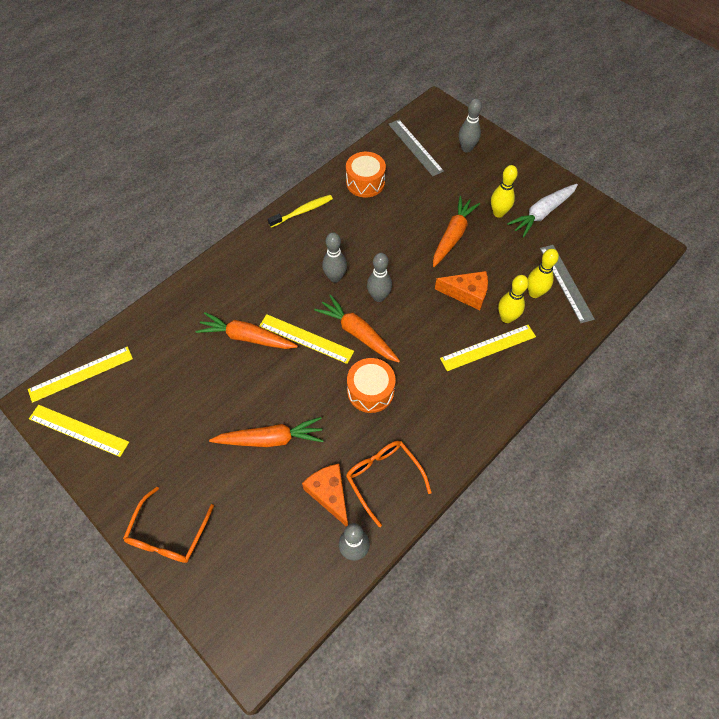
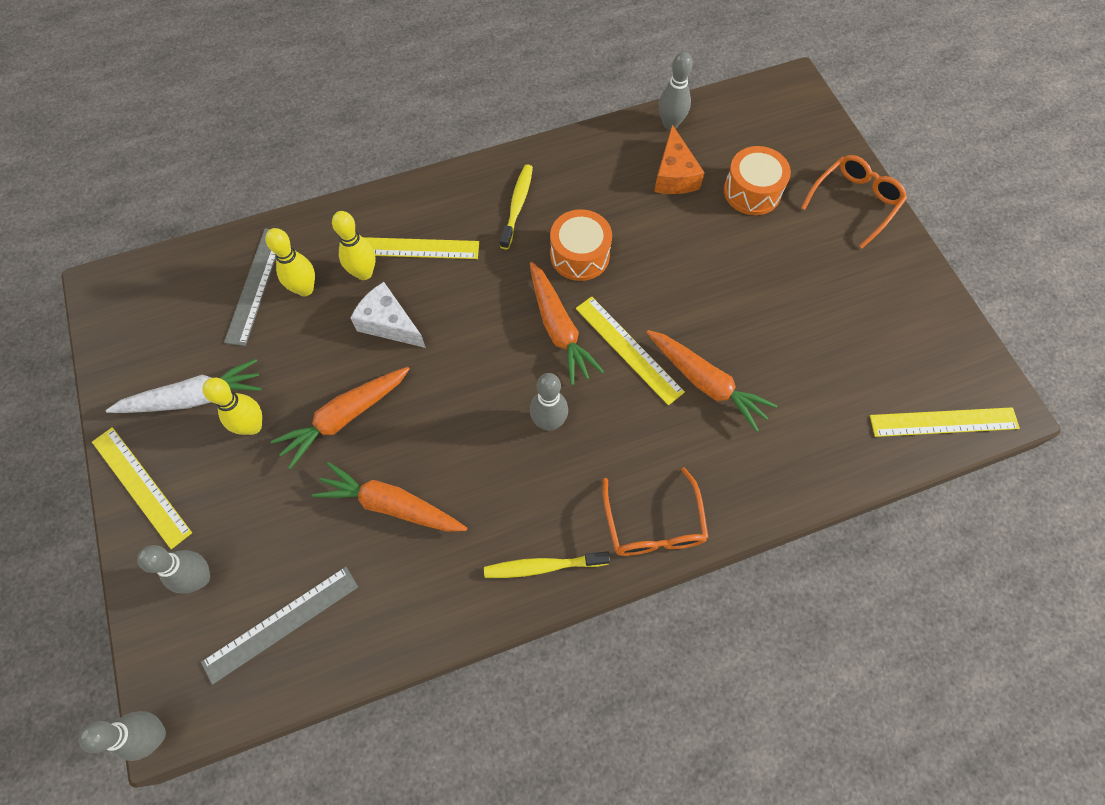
camera: 155 degrees left, 5 degrees up
yellow ruler [29,405,129,457] -> yellow ruler moved to [92,427,192,549]
orange carrot [209,417,324,447] -> orange carrot moved to [312,462,467,532]
orange drum [346,152,386,197] -> orange drum moved to [724,146,791,215]
orange glasses [346,441,432,527] -> orange glasses moved to [603,467,708,556]
grey bowling pin [367,253,392,302] -> grey bowling pin moved to [79,711,166,761]
grey ruler [388,120,444,176] -> grey ruler turned 60 degrees clockwise [201,567,358,685]
orange cheese [435,271,488,310] -> white cheese [350,282,426,348]
none -> yellow toothbrush [500,164,533,249]

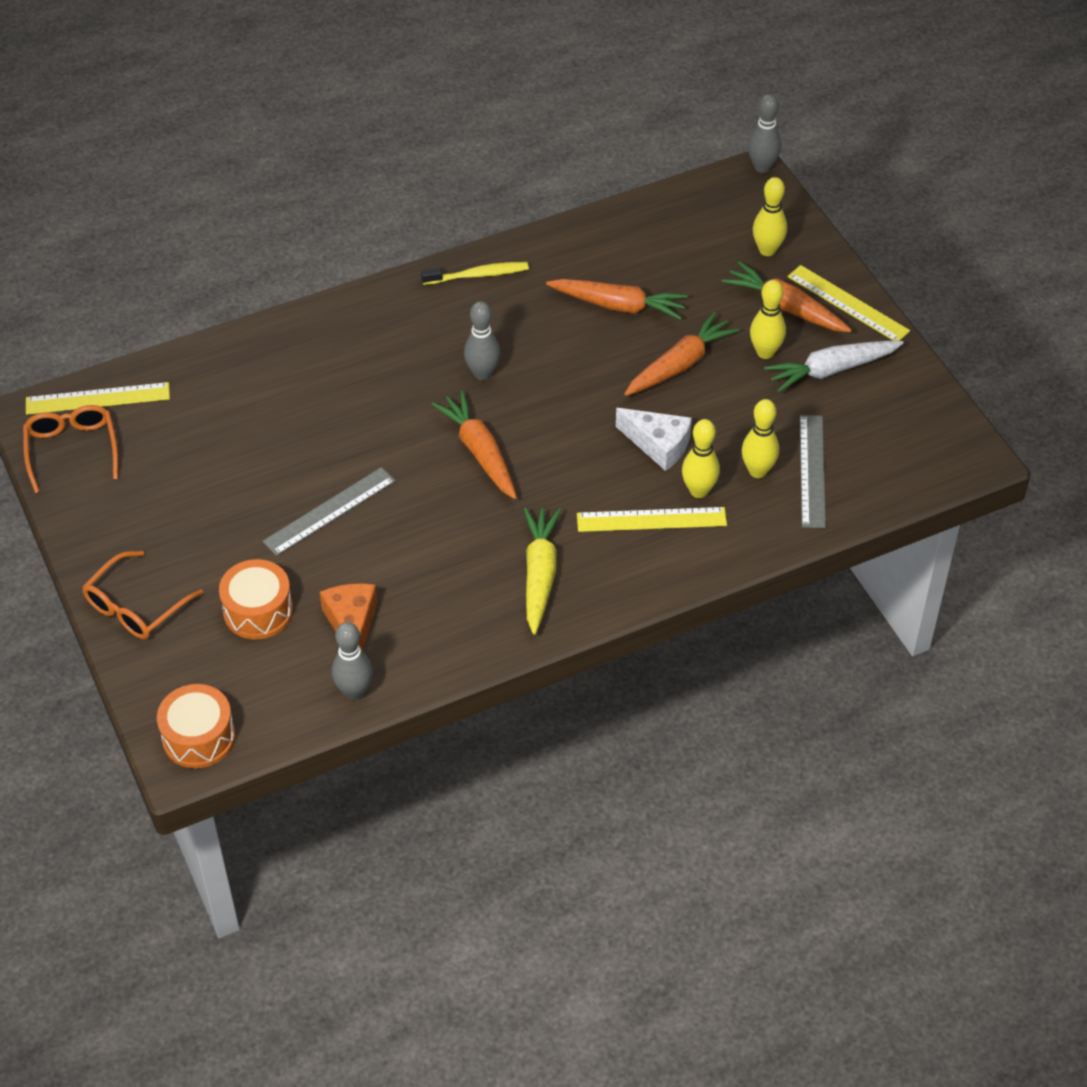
camera: 175 degrees right, 15 degrees down
grey bowling pin [137,545,210,594] -> yellow bowling pin [753,177,787,256]
grey ruler [201,567,358,685] -> grey ruler moved to [262,467,395,556]
yellow toothbrush [500,164,533,249] -> yellow carrot [524,507,561,635]
orange drum [550,210,612,281] -> orange drum moved to [157,684,235,768]
yellow ruler [576,296,685,405] -> none
orange glasses [603,467,708,556] -> orange glasses moved to [23,405,118,493]
orange carrot [646,330,778,432] -> orange carrot moved to [721,261,852,332]

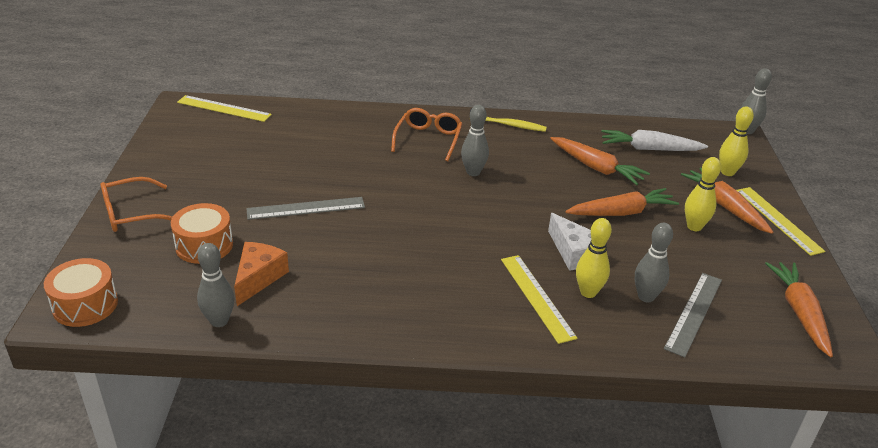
camera: 25 degrees right, 15 degrees down
orange glasses [23,405,118,493] -> orange glasses moved to [391,108,463,161]
orange carrot [431,390,517,499] -> orange carrot moved to [765,262,833,357]
yellow carrot [524,507,561,635] -> none
yellow ruler [577,507,727,532] -> yellow ruler turned 45 degrees clockwise [501,255,578,344]
yellow bowling pin [741,399,779,478] -> grey bowling pin [635,223,673,302]
white carrot [764,341,904,392] -> white carrot moved to [601,130,708,151]

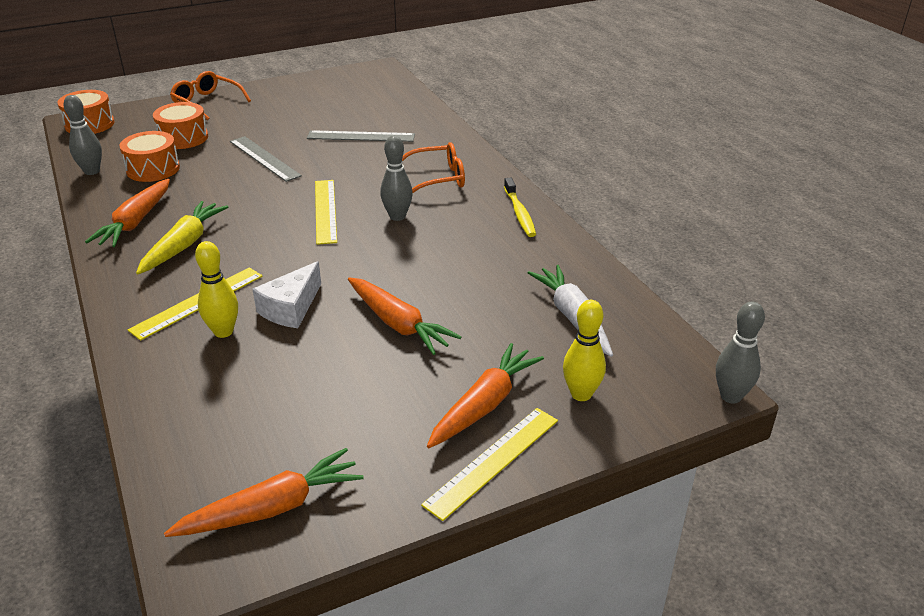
camera: 65 degrees right, 0 degrees up
yellow ruler [177,95,272,122] -> yellow ruler moved to [315,180,337,245]
orange cheese [234,242,289,306] -> orange drum [120,131,180,182]
orange carrot [550,137,650,185] -> orange carrot moved to [85,179,170,247]
grey bowling pin [635,223,673,302] -> none
grey ruler [664,273,722,358] -> grey ruler moved to [307,130,415,142]
yellow bowling pin [685,157,721,231] -> none
none -> yellow carrot [136,201,228,274]

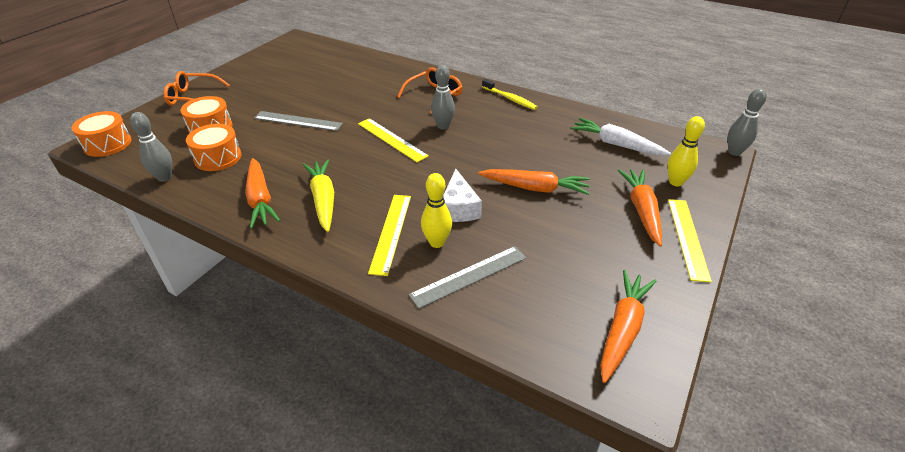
camera: 35 degrees left, 5 degrees up
grey ruler [307,130,415,142] -> grey ruler moved to [409,246,527,309]

